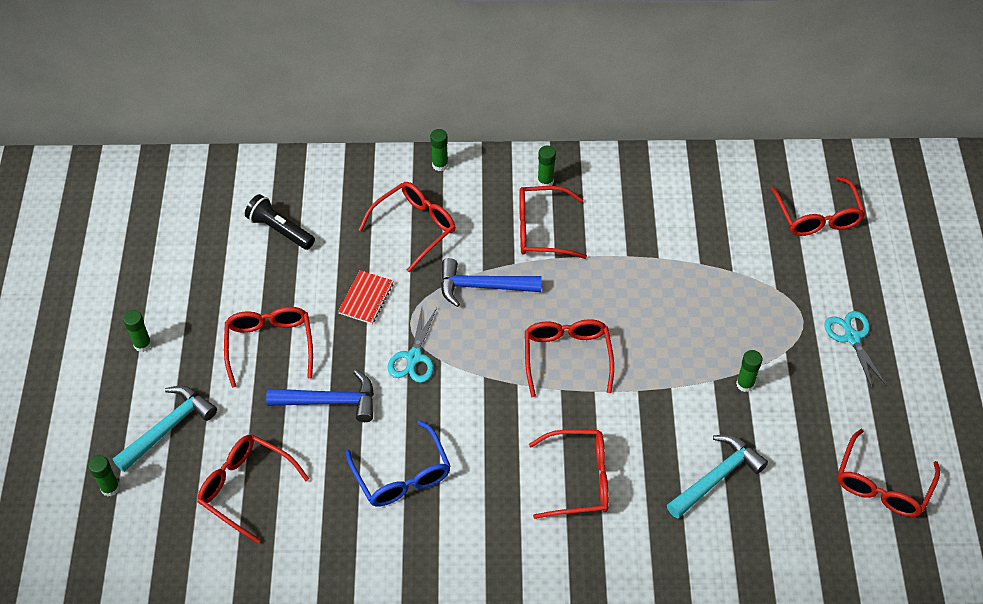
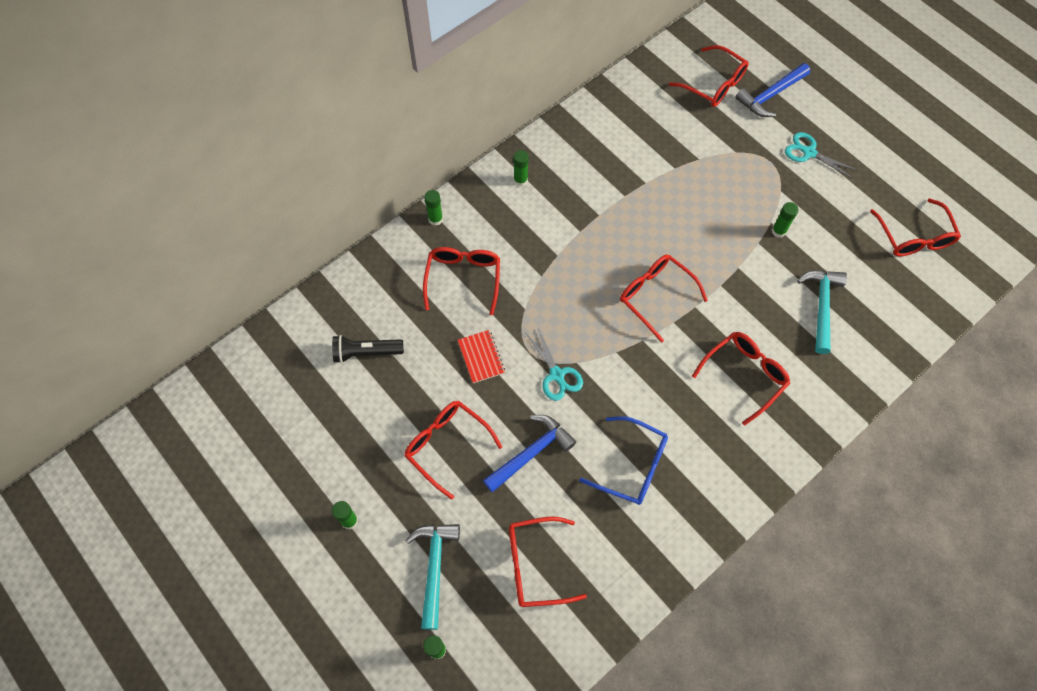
camera: 40 degrees left, 10 degrees up
blue hammer [441,258,542,307] -> blue hammer moved to [736,63,810,117]
red glasses [519,186,587,259] -> none

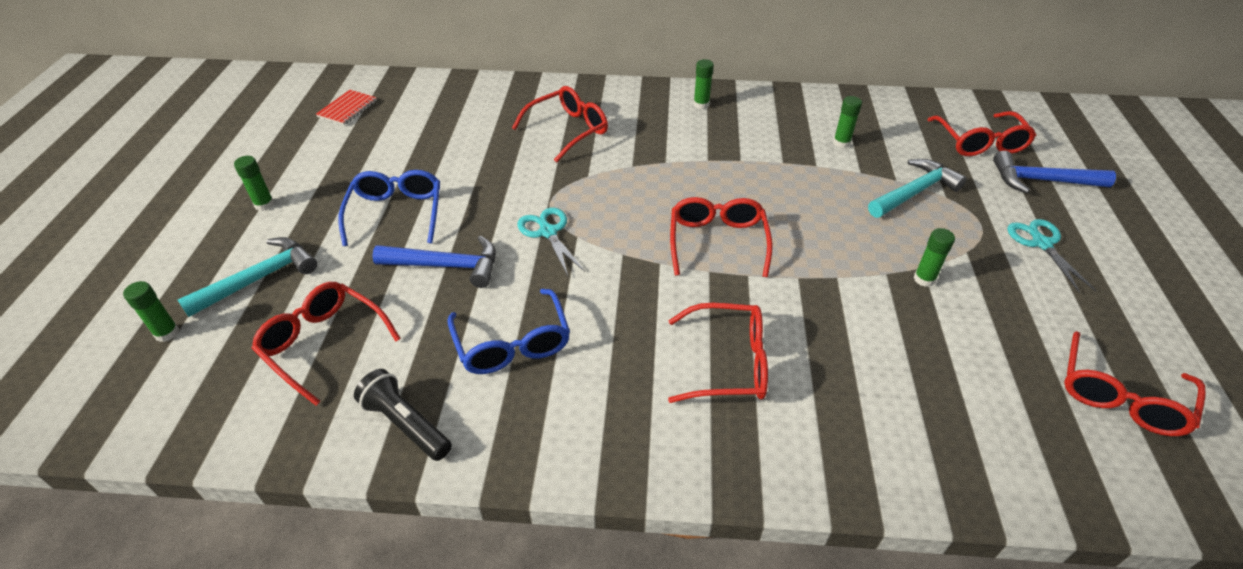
camera: 45 degrees right, 20 degrees down
black flashlight [332,335,404,363] -> black flashlight moved to [354,369,452,461]
red glasses [404,401,502,500] -> blue glasses [338,170,440,246]
green glue stick [424,190,443,226] -> green glue stick moved to [833,96,862,148]
red notebook [458,330,505,383] -> red notebook moved to [316,90,377,125]
turquoise scissors [525,328,583,401] -> turquoise scissors turned 135 degrees clockwise [518,207,585,276]
turquoise hammer [797,271,847,354] -> turquoise hammer moved to [868,159,967,218]

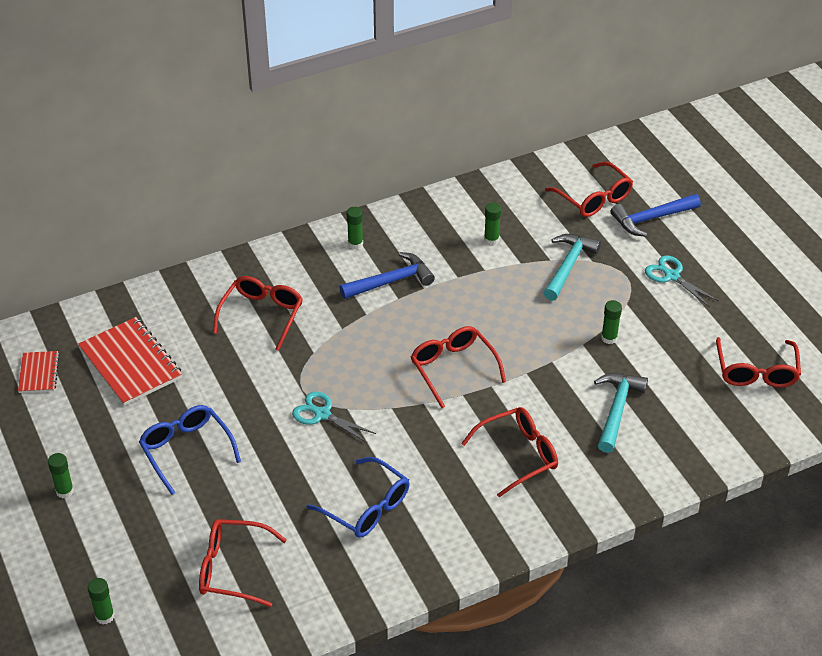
camera: 30 degrees left, 0 degrees up
turquoise hammer [178,237,317,317] -> turquoise hammer moved to [594,373,648,453]
black flashlight [354,369,452,461] -> none
blue hammer [372,235,496,288] -> blue hammer moved to [339,252,435,299]
none -> red notebook [78,317,182,406]

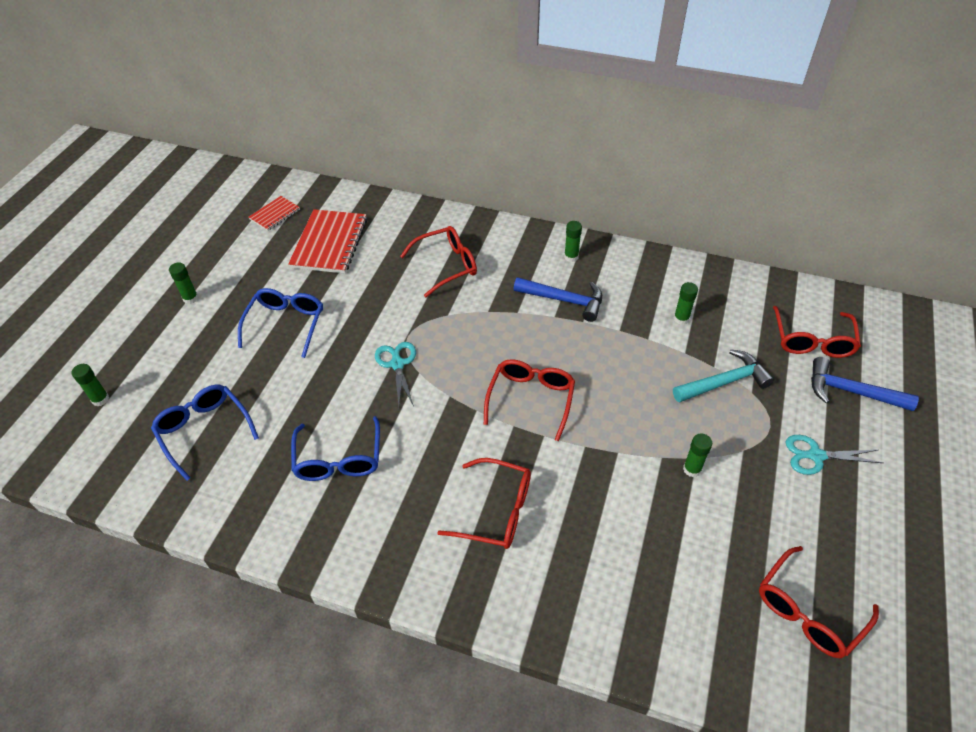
camera: 45 degrees right, 5 degrees up
red glasses [199,519,287,607] -> blue glasses [151,385,259,480]
turquoise hammer [594,373,648,453] -> none
turquoise scissors [645,255,719,307] -> turquoise scissors turned 90 degrees counterclockwise [785,435,883,475]

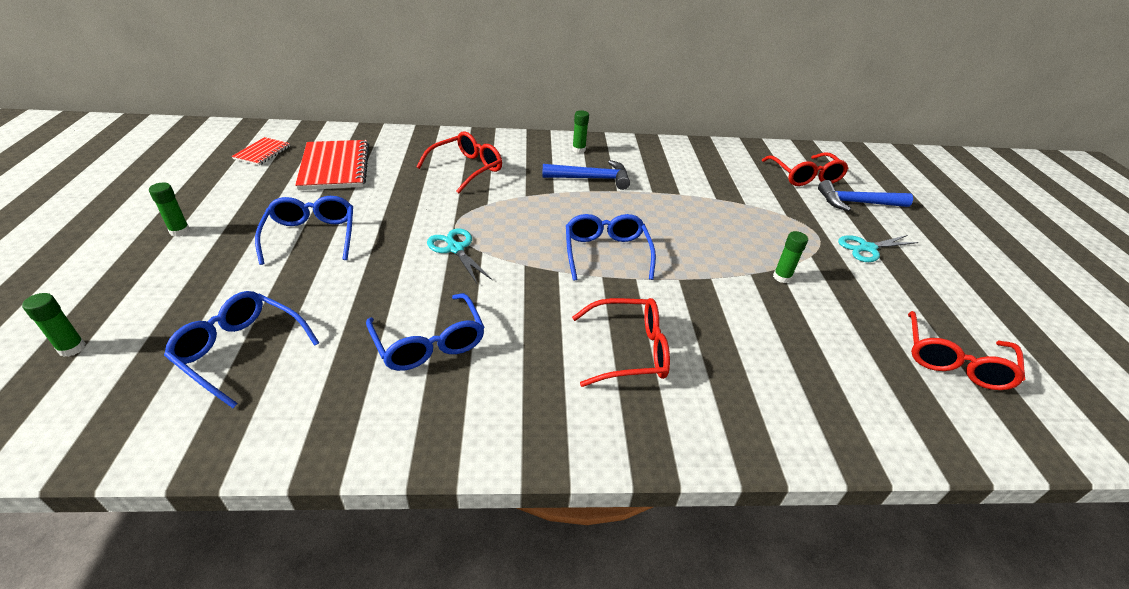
camera: 25 degrees left, 10 degrees down
red glasses [484,359,575,441] -> blue glasses [566,214,656,281]
turquoise hammer [673,349,774,403] -> none
green glue stick [674,282,698,325] -> none

